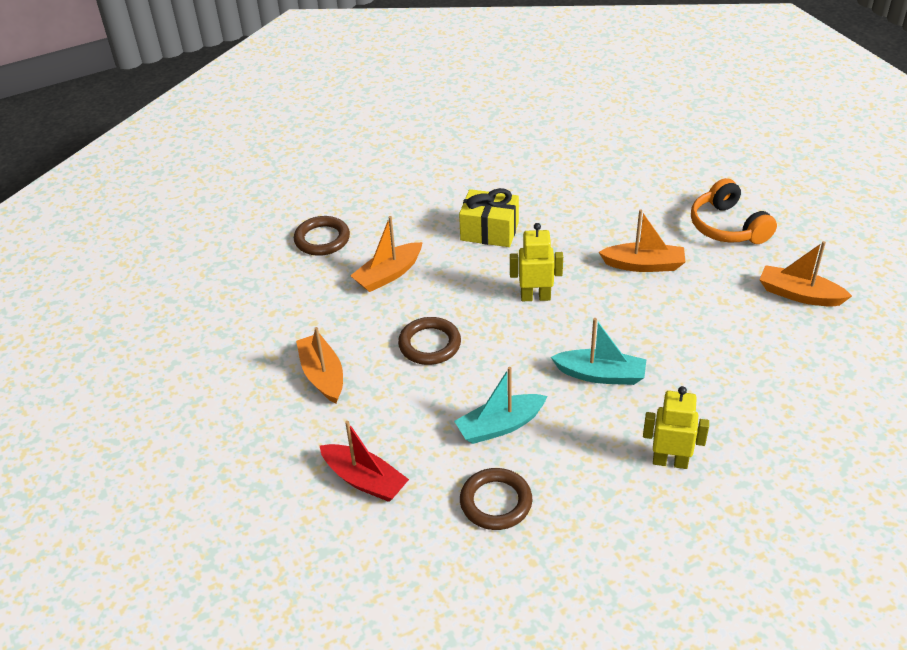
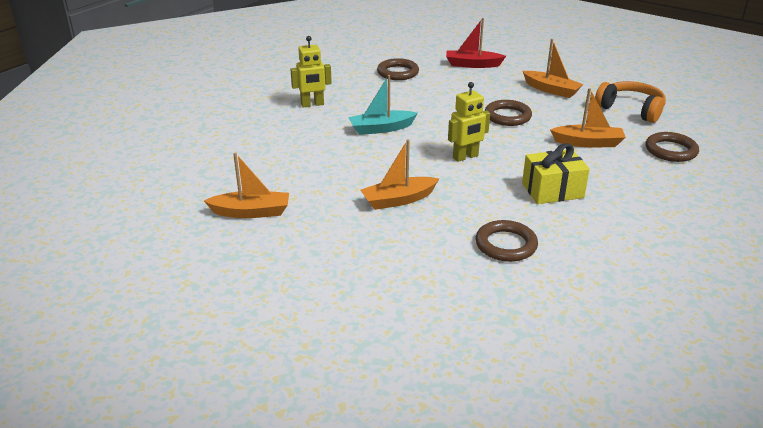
camera: 150 degrees right, 10 degrees down
orange boat [350,216,423,292] -> orange boat turned 75 degrees clockwise [550,88,626,147]
turquoise boat [454,367,548,444] -> none
orange headphones [691,178,777,244] -> orange headphones moved to [595,81,666,123]
none -> brown ring [476,220,538,262]

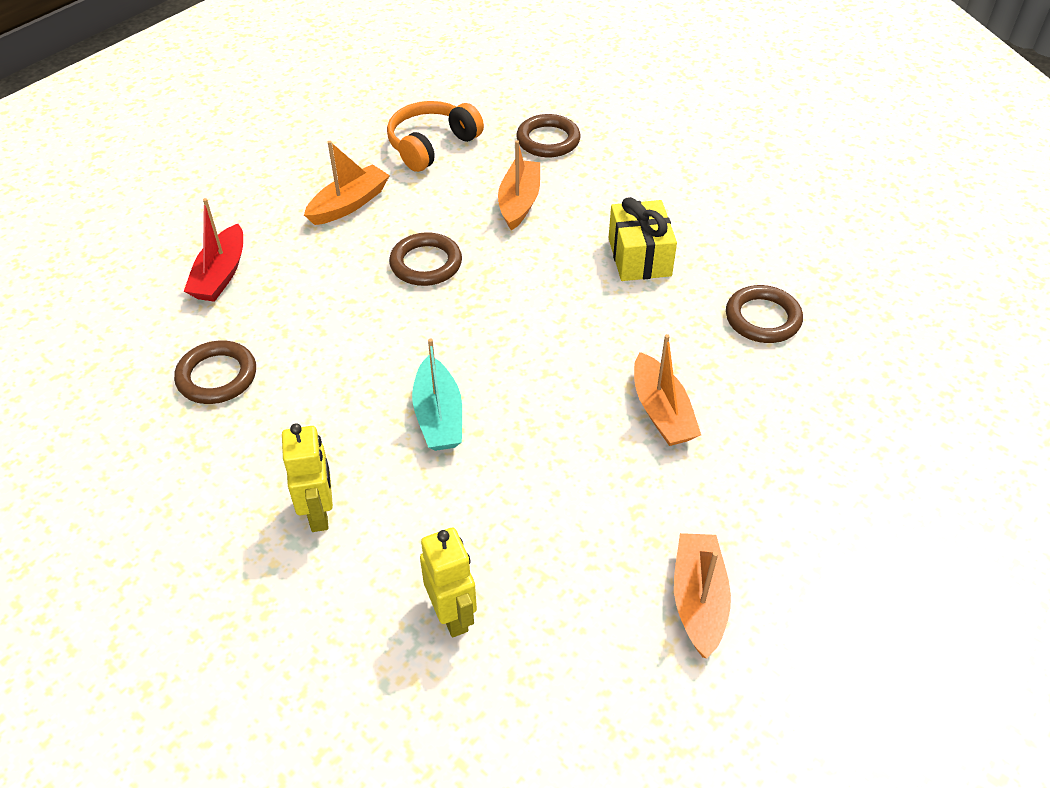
camera: 85 degrees left, 15 degrees up
yellow robot [448,82,490,162] -> yellow robot moved to [420,528,477,638]

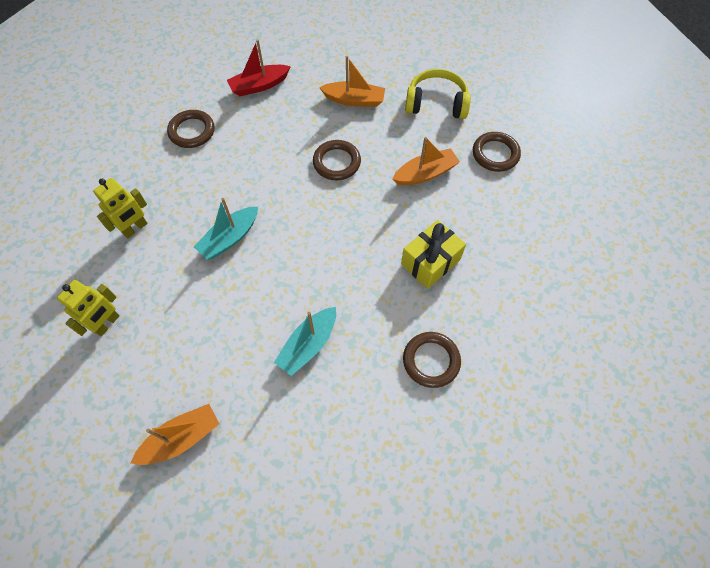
camera: 55 degrees right, 15 degrees up
orange headphones [387,101,484,172] -> yellow headphones [405,69,471,119]
orange boat [634,334,701,446] -> turquoise boat [274,307,336,376]

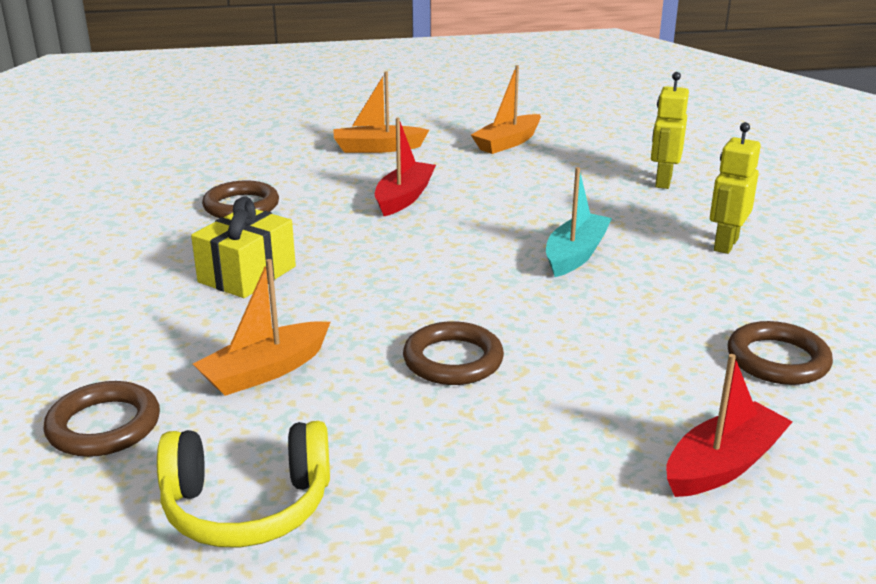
camera: 165 degrees right, 35 degrees down
turquoise boat [274,307,336,376] -> red boat [375,118,436,216]
orange boat [319,56,385,107] -> orange boat moved to [333,72,429,153]

